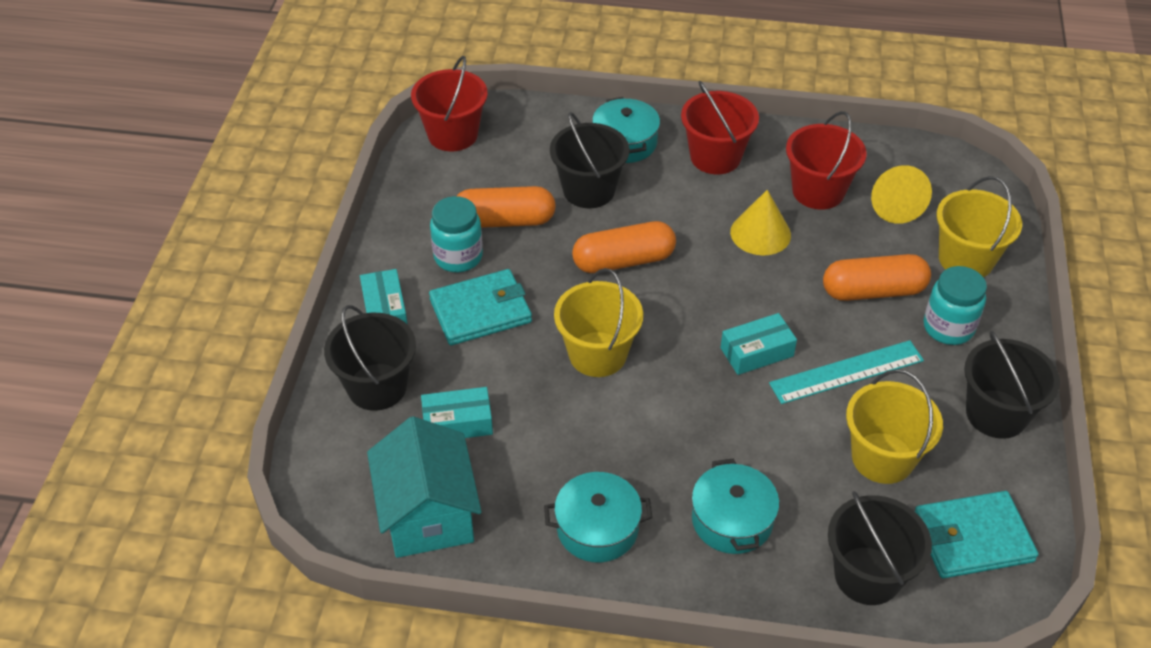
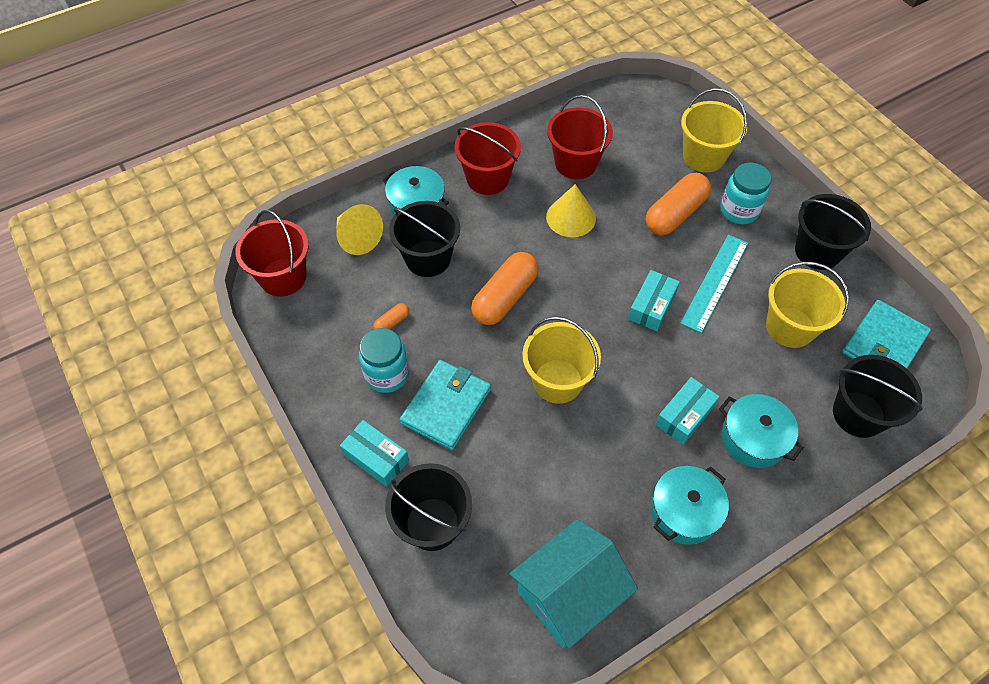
camera: 40 degrees left, 10 degrees up
turquoise house [367,416,482,558] -> turquoise house turned 75 degrees counterclockwise [509,519,638,648]
turquoise box [421,387,493,438] -> turquoise box moved to [655,377,719,445]
orange capsule [457,186,556,228] -> orange capsule [373,303,409,329], size x0.45
yellow cone [871,165,932,224] -> yellow cone moved to [336,204,383,255]

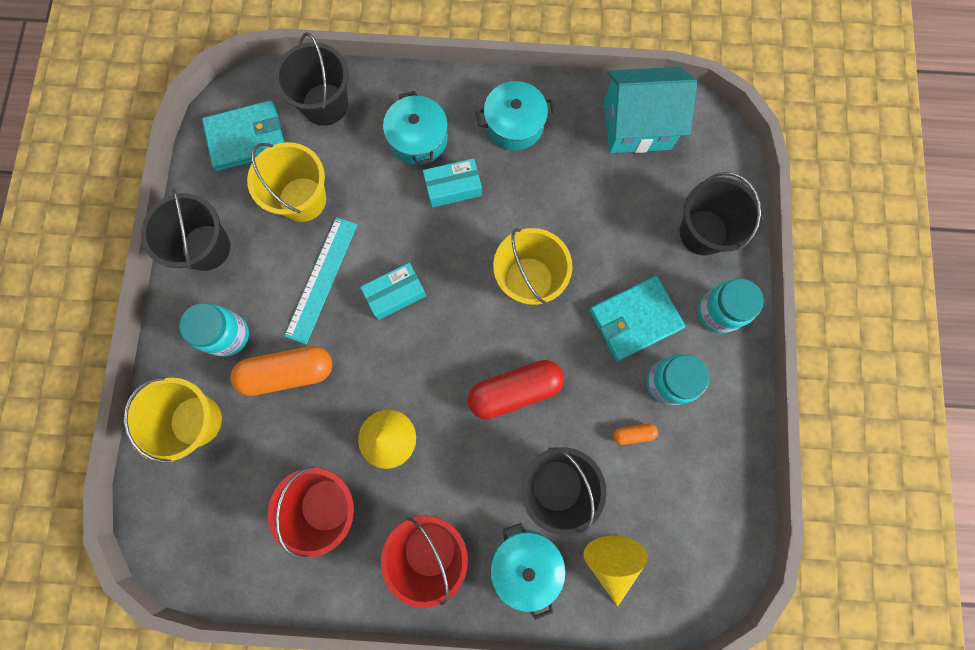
camera: 145 degrees left, 20 degrees up
red bucket [235,210,309,296] -> none
turquoise box [340,420,409,487] -> turquoise jar [697,279,764,333]
orange capsule [471,252,539,325] -> red capsule [468,360,564,419]
turquoise ruler [680,235,748,333] -> turquoise ruler turned 45 degrees counterclockwise [284,217,357,344]

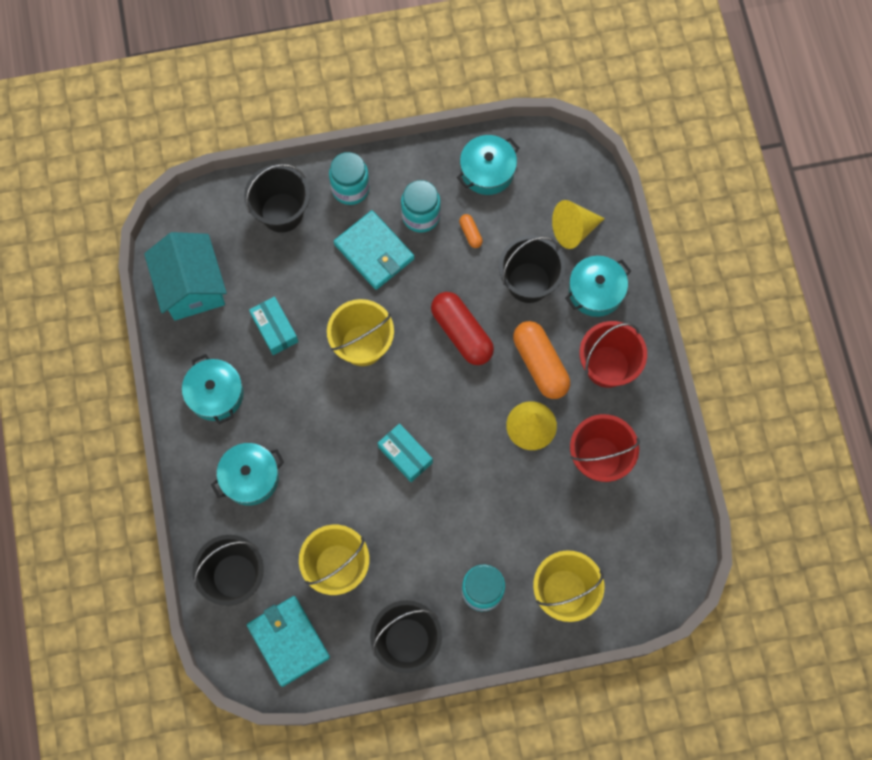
camera: 105 degrees left, 5 degrees down
orange capsule [231,346,332,396] -> orange capsule moved to [513,321,570,399]
turquoise ruler [284,217,357,344] -> none
turquoise box [423,158,482,208] -> turquoise box moved to [249,297,298,355]
none -> turquoise pot [457,135,519,195]

